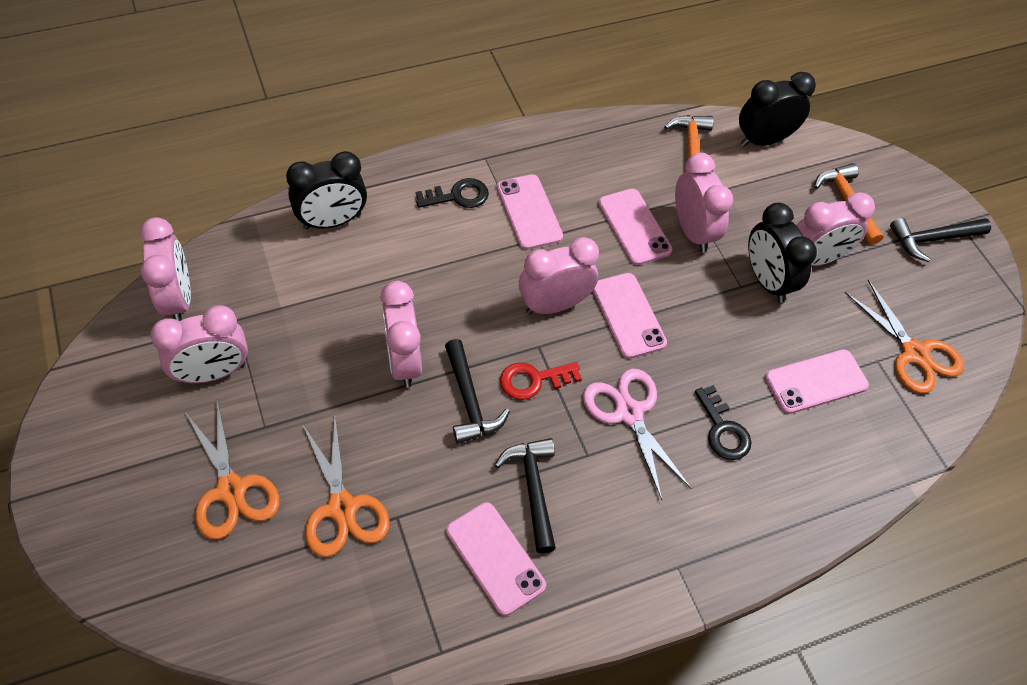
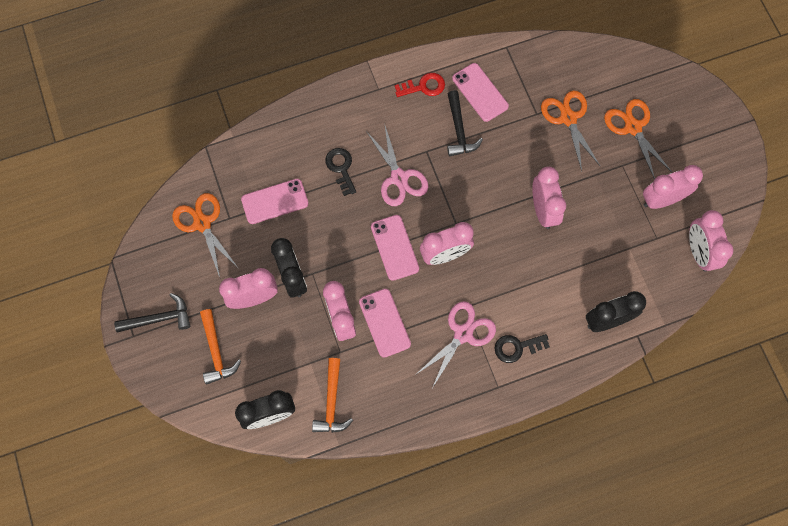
camera: 175 degrees left, 15 degrees up
black hammer [445,339,510,444] -> none
pink phone [497,174,563,250] -> pink scissors [415,301,496,388]
red key [500,362,582,400] -> red key moved to [395,73,445,97]

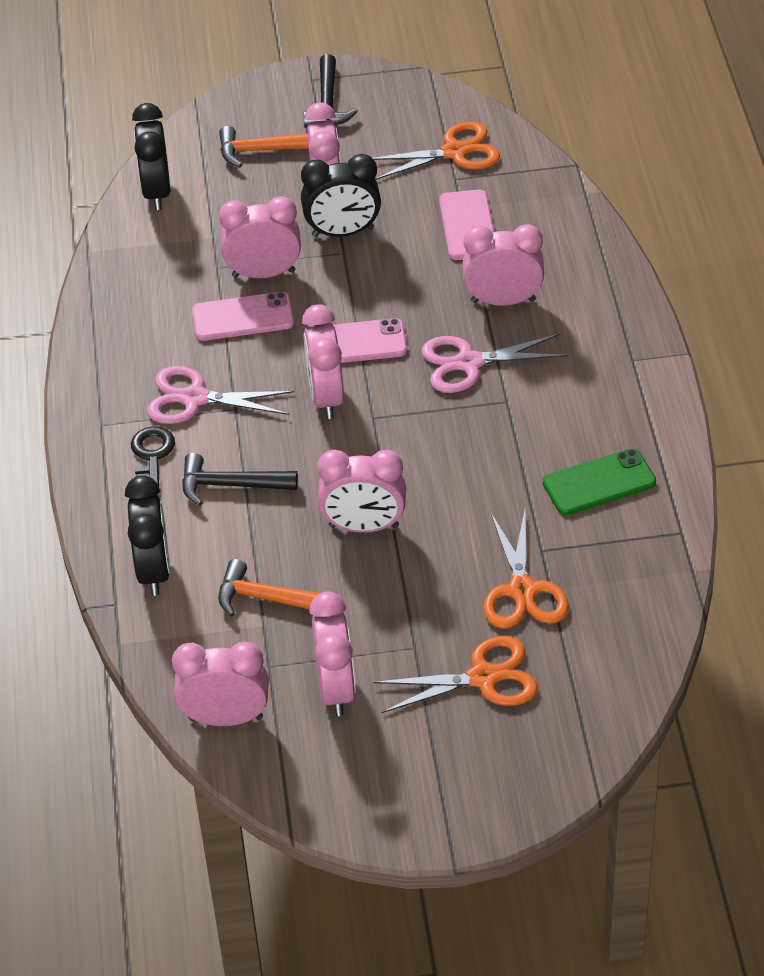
camera: 105 degrees right, 25 degrees down
orange hammer [312,358,353,433] -> orange hammer moved to [218,559,320,617]
black key [325,148,356,196] -> pink clock [463,224,544,306]
red key [395,73,445,97] -> none
pink scissors [415,301,496,388] -> pink scissors turned 135 degrees clockwise [147,366,294,424]
black hammer [447,90,483,156] -> black hammer moved to [182,453,298,506]
pink phone [452,63,509,122] -> green phone [543,449,656,515]
orange scissors [541,90,601,171] -> orange scissors turned 90 degrees clockwise [484,510,569,629]

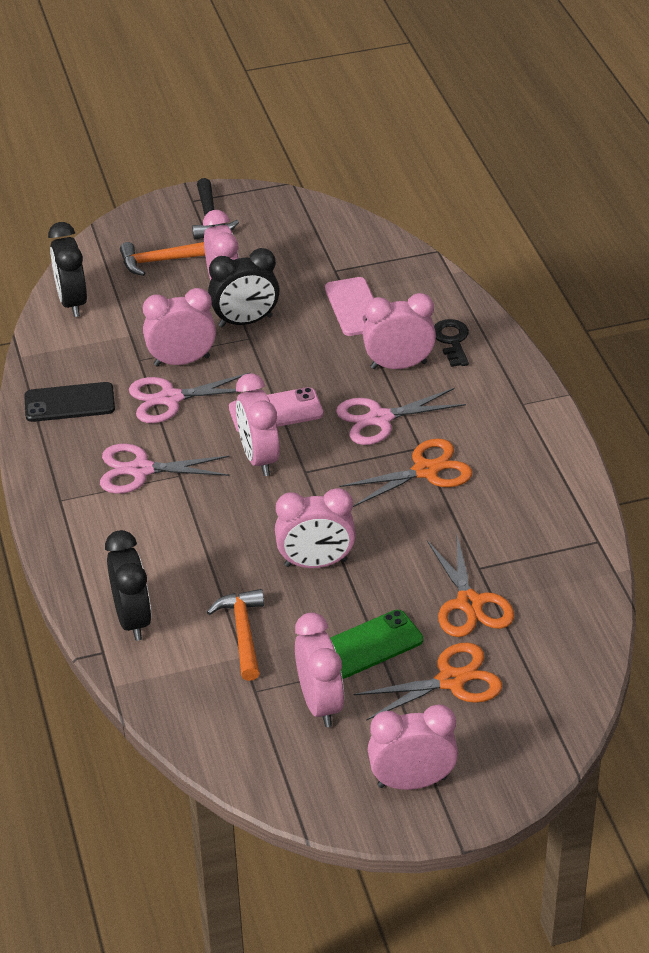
camera: 10 degrees left, 5 degrees down
black key [131,426,175,486] -> black key moved to [434,319,469,367]
pink clock [172,642,269,726] -> pink clock moved to [368,704,458,790]
black hammer [182,453,298,506] -> none
pink phone [192,292,294,341] -> pink scissors [129,372,257,423]
orange hammer [218,559,320,617] -> orange hammer turned 75 degrees clockwise [207,589,264,681]
orange scissors [373,122,500,180] -> orange scissors moved to [339,438,472,507]
green phone [543,449,656,515] -> green phone moved to [330,610,423,679]
none -> black phone [24,382,115,422]

